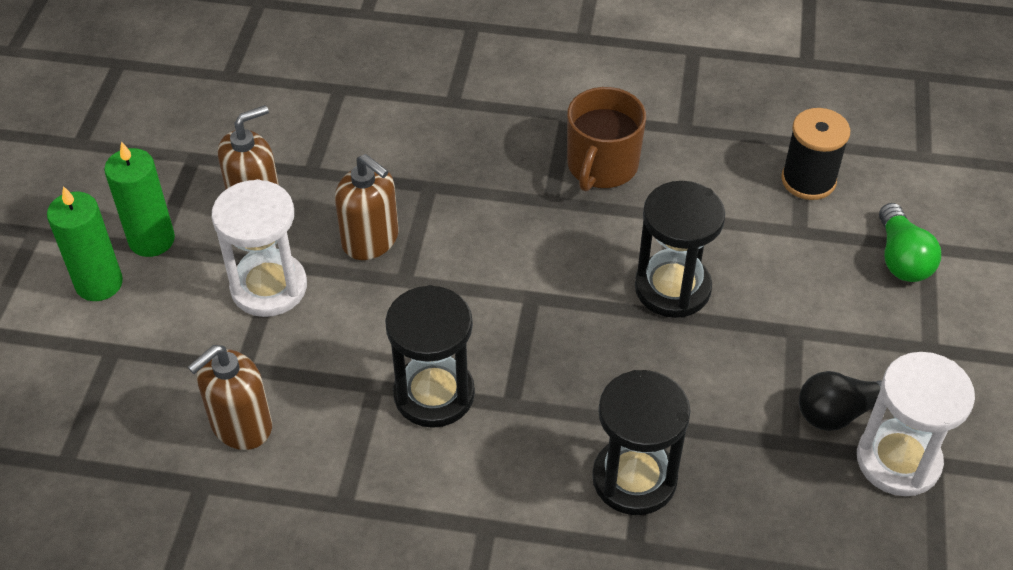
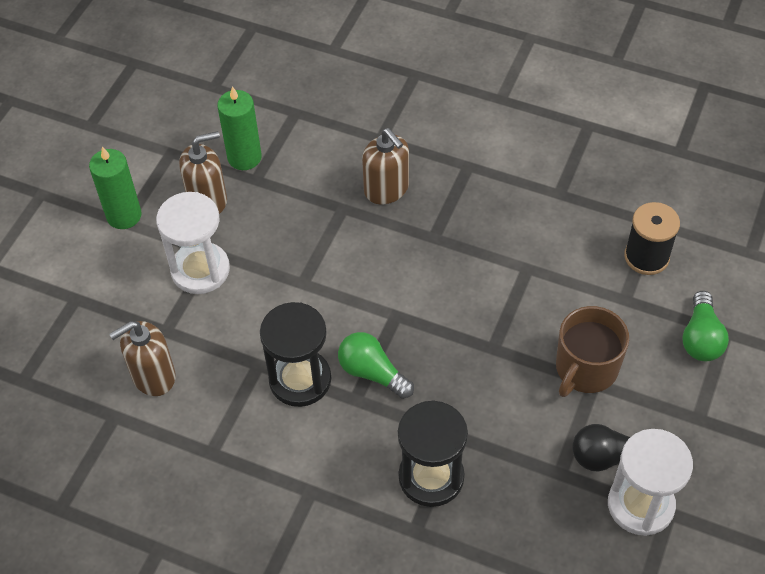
camera: 15 degrees right, 5 degrees up
green candle [47,186,123,301] -> green candle moved to [217,86,262,170]
brown soap dispenser [335,154,399,260] -> brown soap dispenser moved to [362,128,409,204]
brown mug [567,87,646,191] -> brown mug moved to [556,306,629,397]
black hourglass [635,181,725,318] -> none
none -> green light bulb [338,332,414,399]

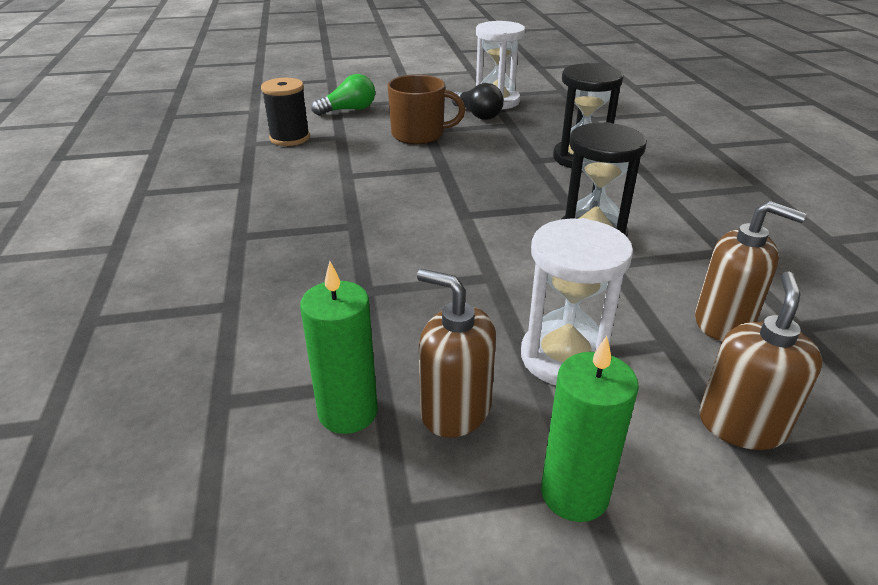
camera: 125 degrees left, 20 degrees down
green light bulb [338,332,414,399] -> none
brown soap dispenser [362,128,409,204] -> brown soap dispenser moved to [699,271,822,450]

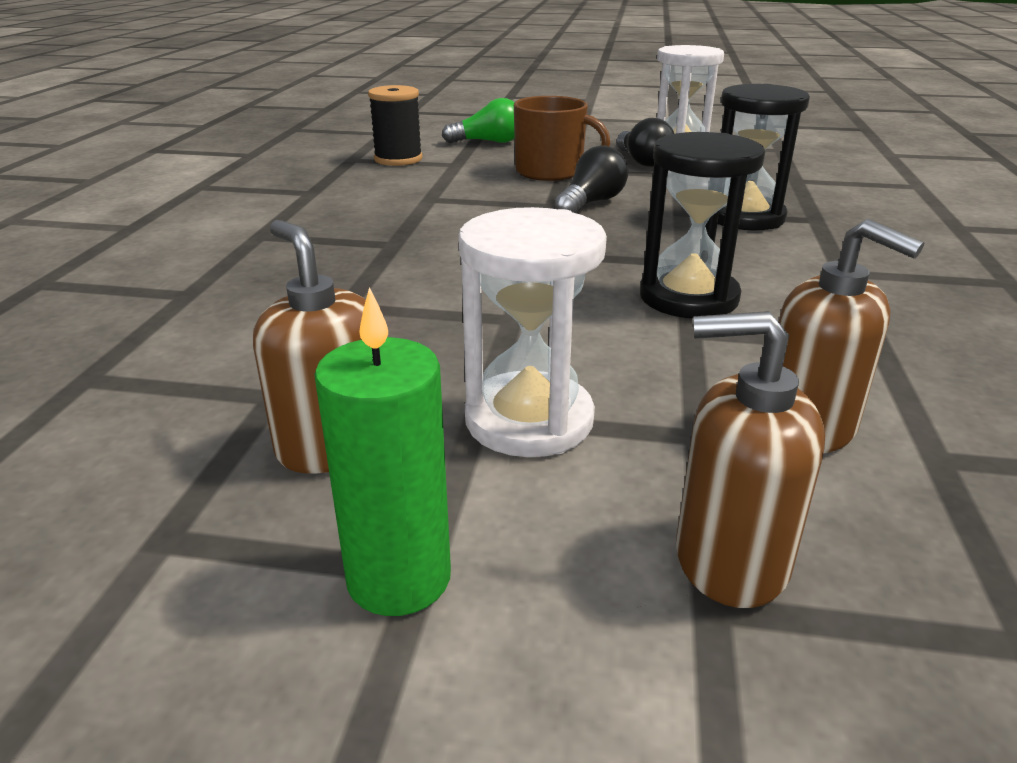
camera: 20 degrees right, 5 degrees down
green candle [300,261,378,434] -> none
brown soap dispenser [699,271,822,450] -> brown soap dispenser turned 120 degrees counterclockwise [676,311,825,608]
none -> black light bulb [554,145,628,213]

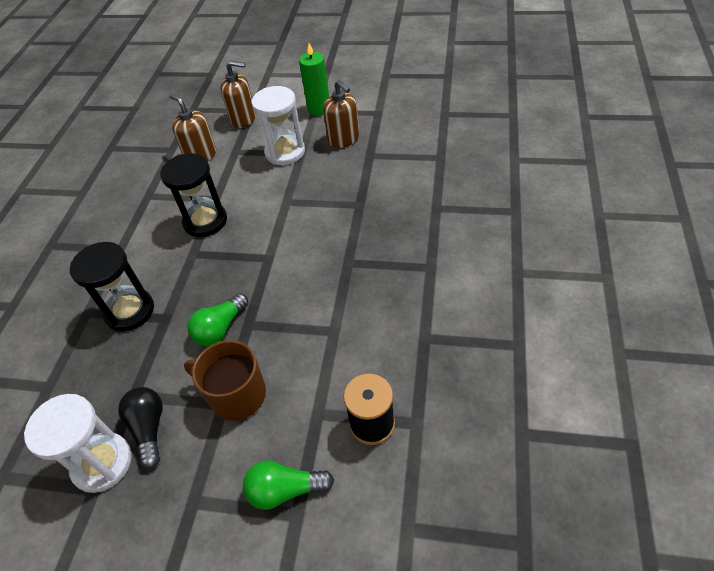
camera: 175 degrees left, 20 degrees up
black light bulb [554,145,628,213] -> green light bulb [187,293,248,346]

